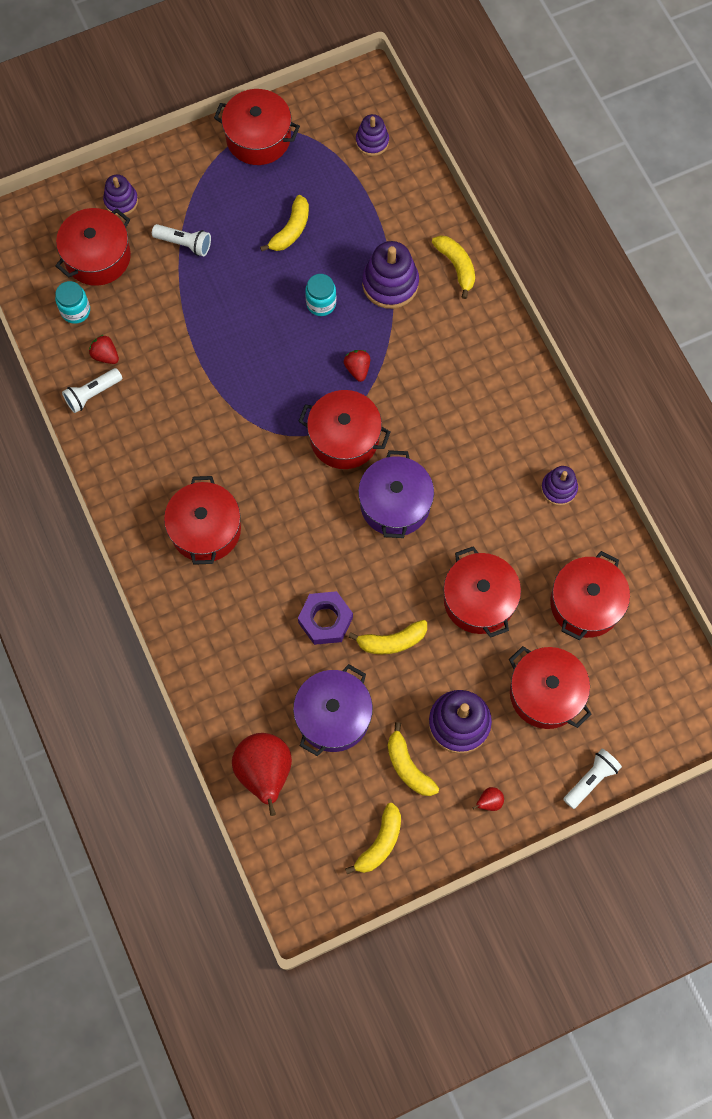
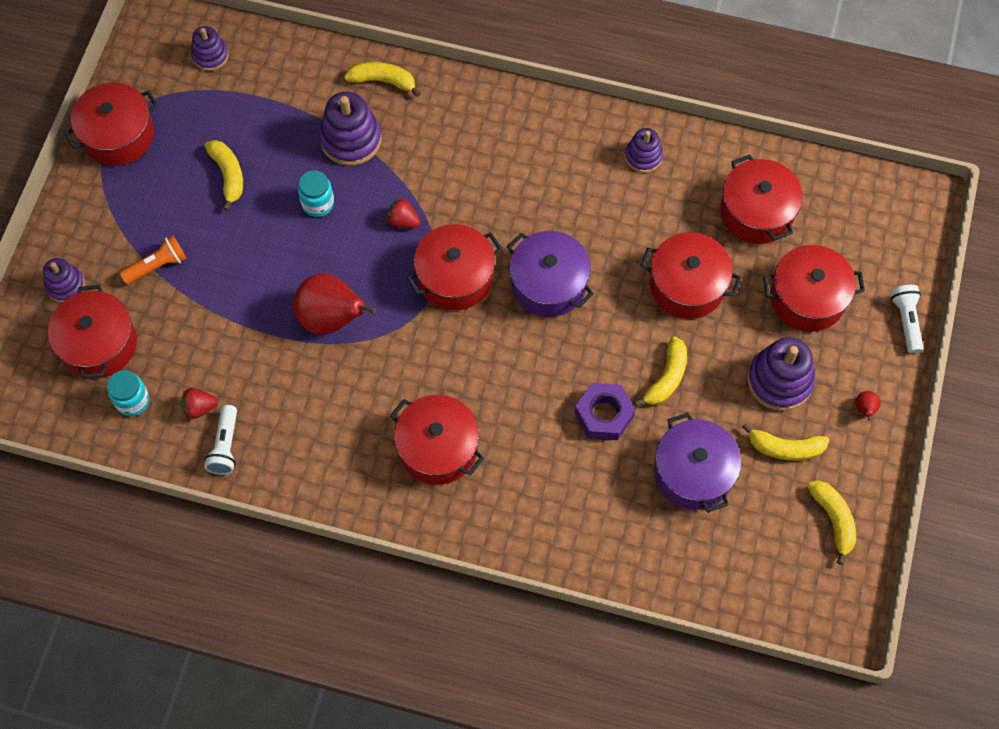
camera: 50 degrees left, 5 degrees down
white flashlight [152,224,211,256] -> orange flashlight [119,235,187,285]
red pear [232,733,292,816] -> red pear moved to [293,273,376,335]

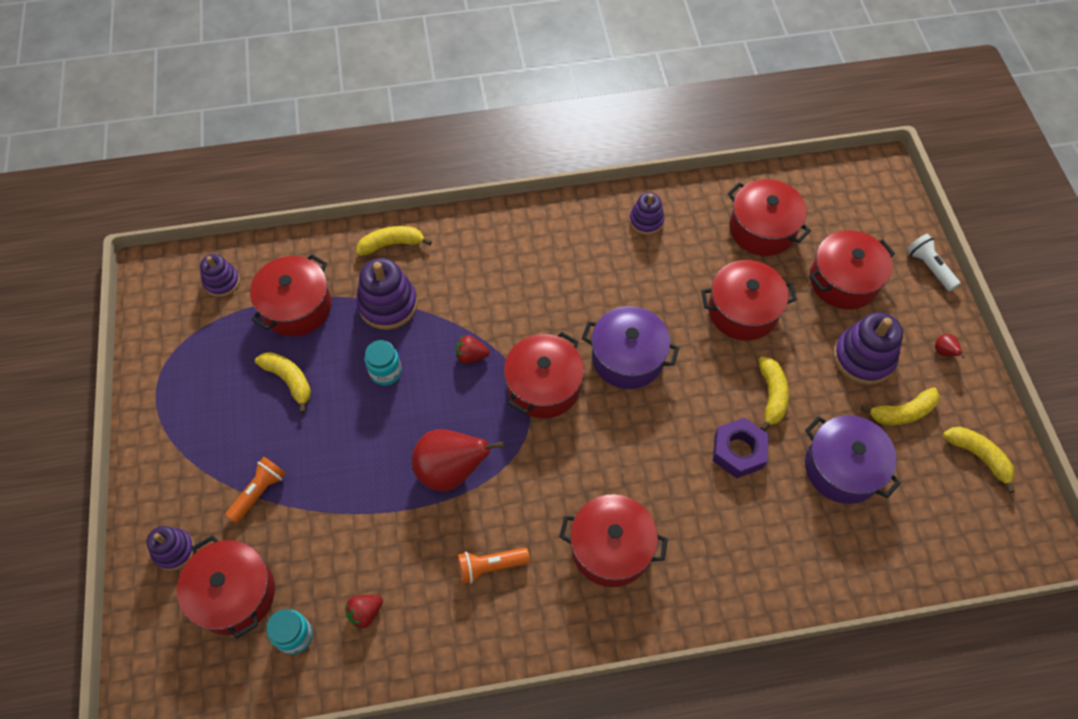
camera: 25 degrees left, 5 degrees down
red pot [64,82,158,166] -> red pot moved to [250,254,332,336]
white flashlight [204,405,237,475] -> none
none -> orange flashlight [457,547,530,584]

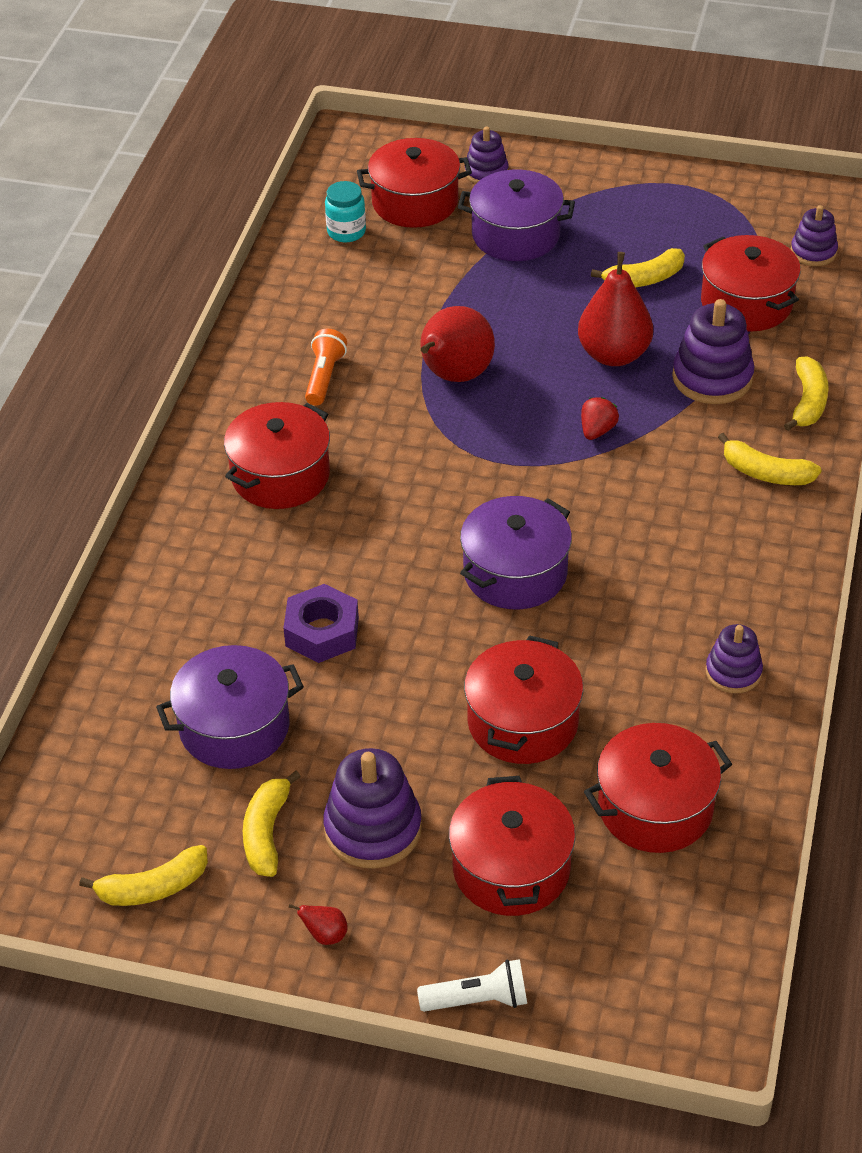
camera: 115 degrees right, 15 degrees down
orange flashlight [225,457,286,523] -> purple pot [458,169,575,261]
red strawberry [345,595,383,629] -> none
turquoise jar [365,340,402,386] -> red pear [578,252,653,366]
red pot [504,332,584,419] -> none
yellow banana [759,357,789,431] -> yellow banana moved to [718,433,822,485]

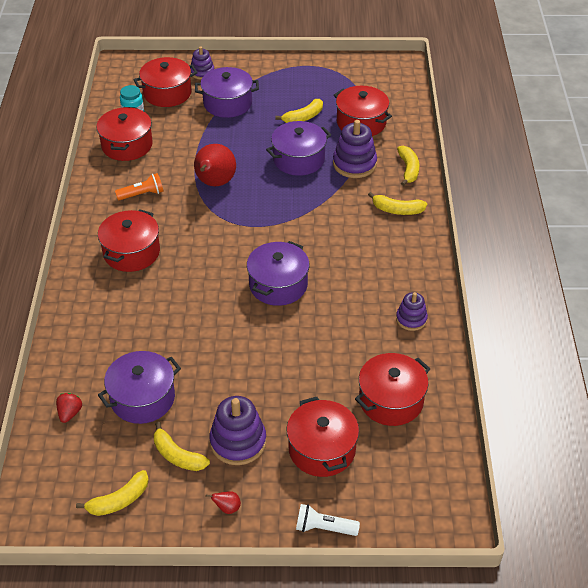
camera: 15 degrees left, 0 degrees up
yellow banana [243,771,301,877] -> yellow banana turned 45 degrees counterclockwise [154,422,210,471]
purple nut [284,584,359,663] -> none
orange flashlight [305,329,347,406] -> orange flashlight turned 75 degrees clockwise [115,173,164,200]
white flashlight [417,959,527,1012] -> white flashlight turned 150 degrees counterclockwise [296,504,360,536]
red pot [464,635,583,764] -> red pot moved to [96,107,153,161]
red pear [578,252,653,366] -> purple pot [266,121,331,176]
red strawberry [581,397,619,440] -> red strawberry moved to [56,393,82,423]
purple stacking toy [791,205,838,266] -> none

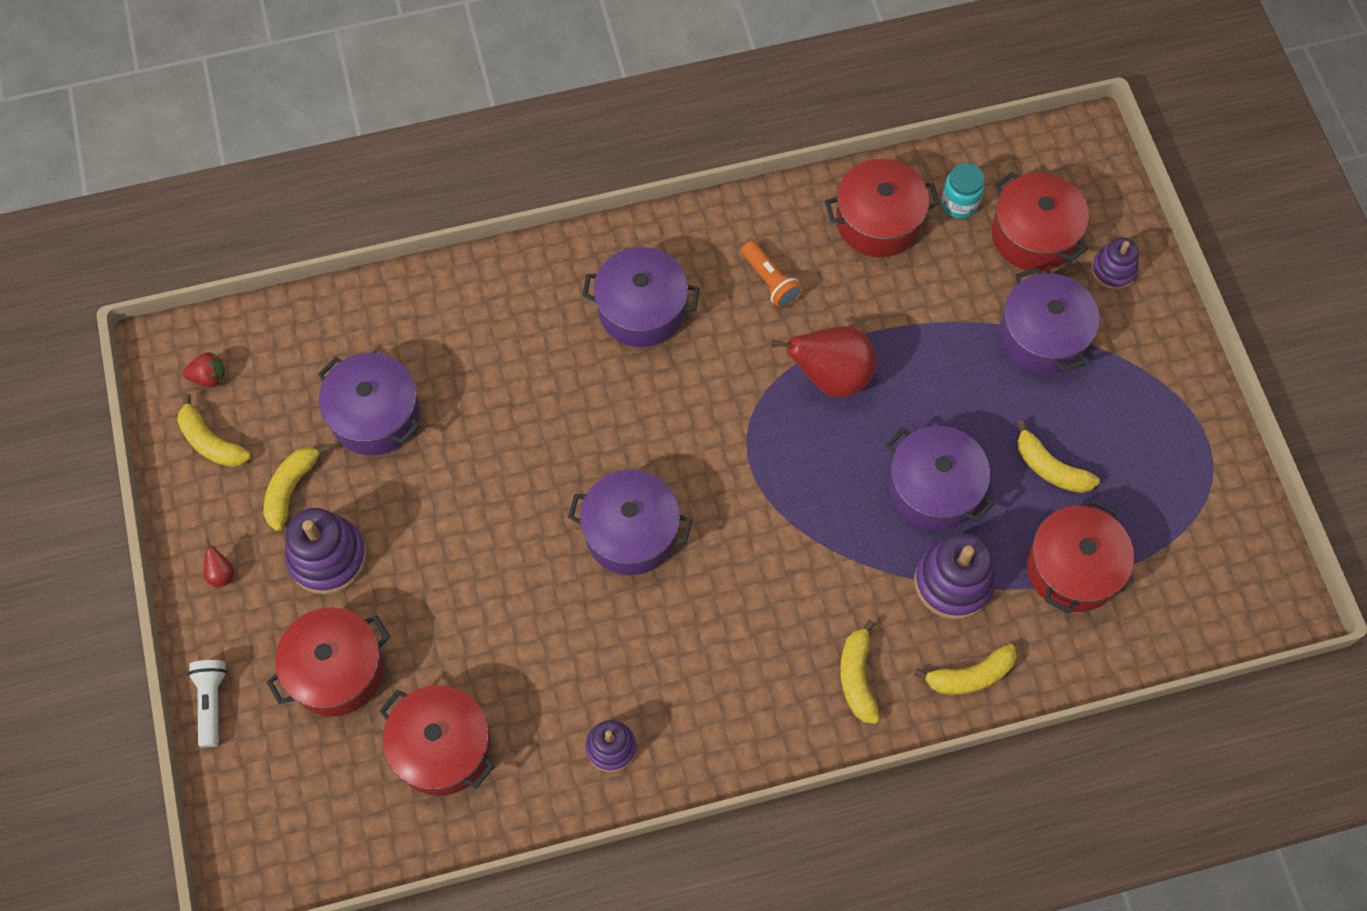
camera: 75 degrees right, 20 degrees up
red strawberry [56,393,82,423] -> red strawberry moved to [183,352,225,388]
red pot [98,209,160,272] -> purple pot [582,247,700,347]

